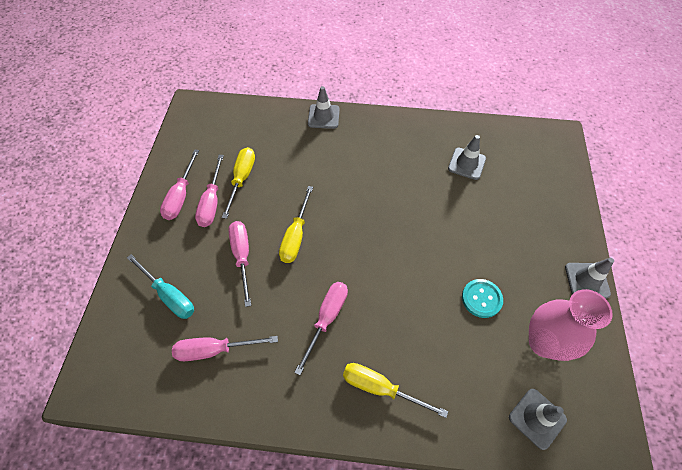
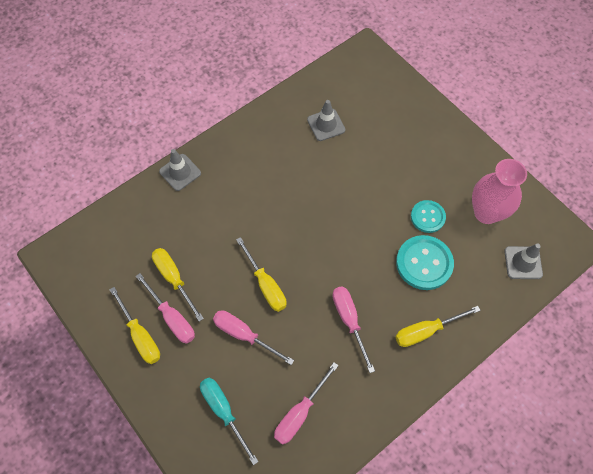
camera: 45 degrees left, 5 degrees up
turquoise screwdriver [127,254,194,319] -> turquoise screwdriver turned 120 degrees counterclockwise [200,378,259,465]
pink screwdriver [160,149,199,220] -> yellow screwdriver [109,287,160,364]
grey traffic cone [565,258,614,299] -> none
none -> turquoise button [396,235,454,290]

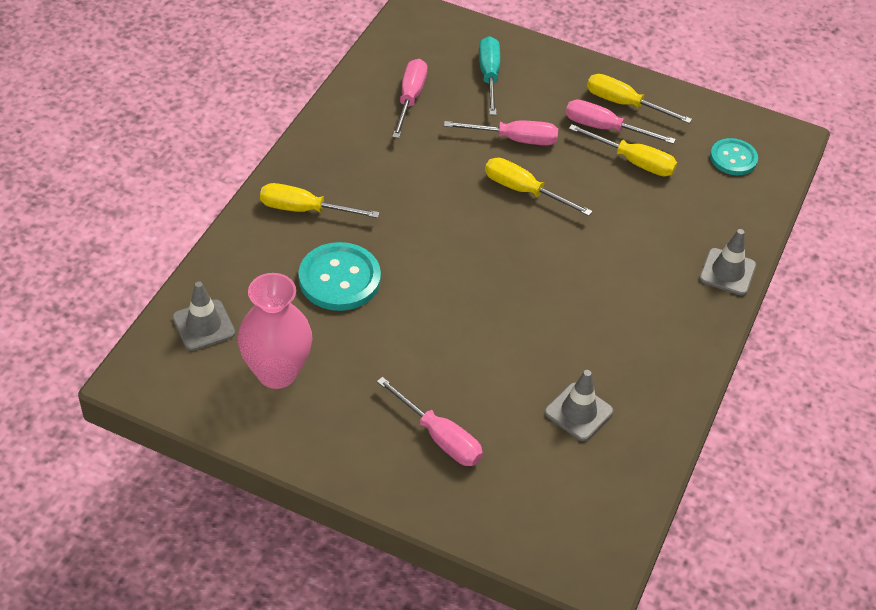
camera: 150 degrees right, 15 degrees down
turquoise screwdriver [200,378,259,465] -> turquoise screwdriver turned 120 degrees counterclockwise [479,36,500,115]
pink screwdriver [332,286,375,373] -> pink screwdriver moved to [377,377,483,466]
yellow screwdriver [395,306,481,347] -> yellow screwdriver turned 120 degrees counterclockwise [260,183,380,218]
turquoise button [411,200,446,233] -> turquoise button moved to [710,138,758,175]

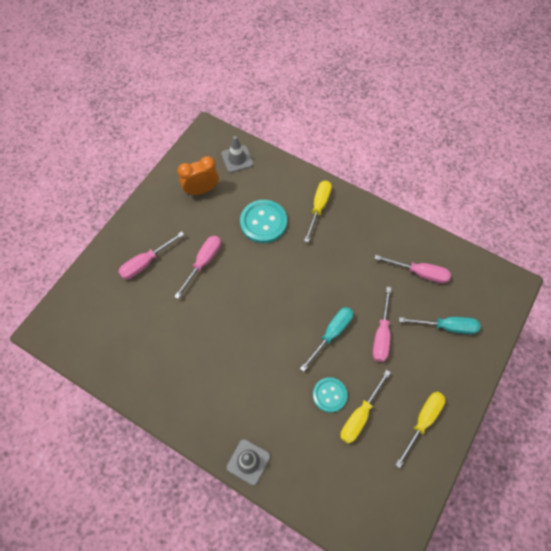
camera: 100 degrees right, 15 degrees up
pink vase [238,273,312,389] -> orange clock [177,156,219,196]
yellow screwdriver [485,158,592,216] -> turquoise screwdriver [300,307,353,372]
grey traffic cone [544,370,613,441] -> none
pink screwdriver [565,100,676,144] -> pink screwdriver moved to [174,236,221,299]
turquoise button [710,138,758,175] -> turquoise button moved to [313,377,348,413]

